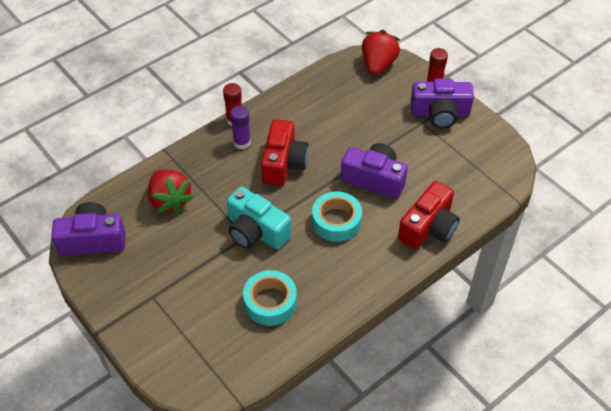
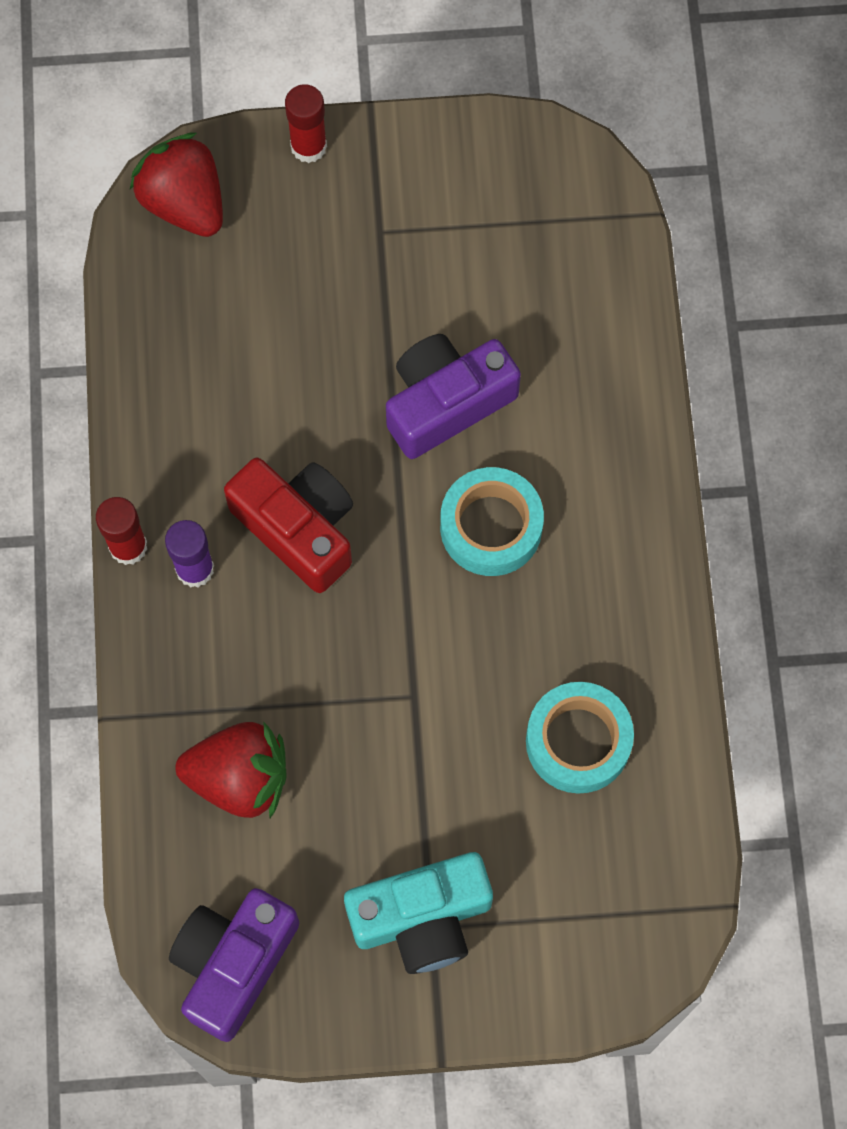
camera: 55 degrees left, 20 degrees up
turquoise camera [227,187,291,249] -> turquoise camera moved to [344,852,493,974]
red camera [398,181,460,249] -> none
purple camera [410,79,474,128] -> none

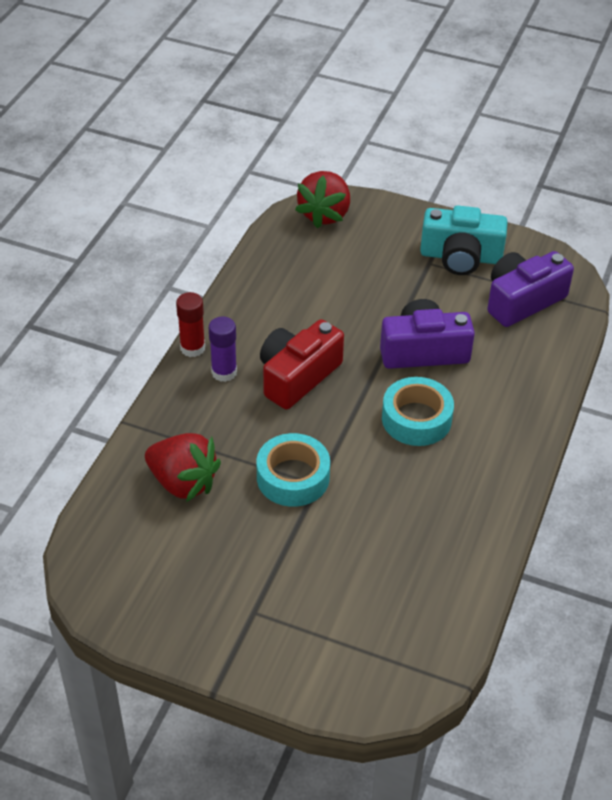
camera: 25 degrees right, 25 degrees down
red strawberry [130,133,223,237] -> red strawberry turned 150 degrees counterclockwise [295,171,350,229]
purple camera [169,888,299,1042] -> purple camera moved to [487,251,574,327]
red camera [224,457,353,593] -> red camera turned 120 degrees counterclockwise [260,319,344,409]
red glue stick [285,84,327,163] -> none
turquoise camera [344,852,493,974] -> turquoise camera moved to [420,205,508,275]
turquoise tape [526,682,634,794] -> turquoise tape moved to [257,433,330,507]

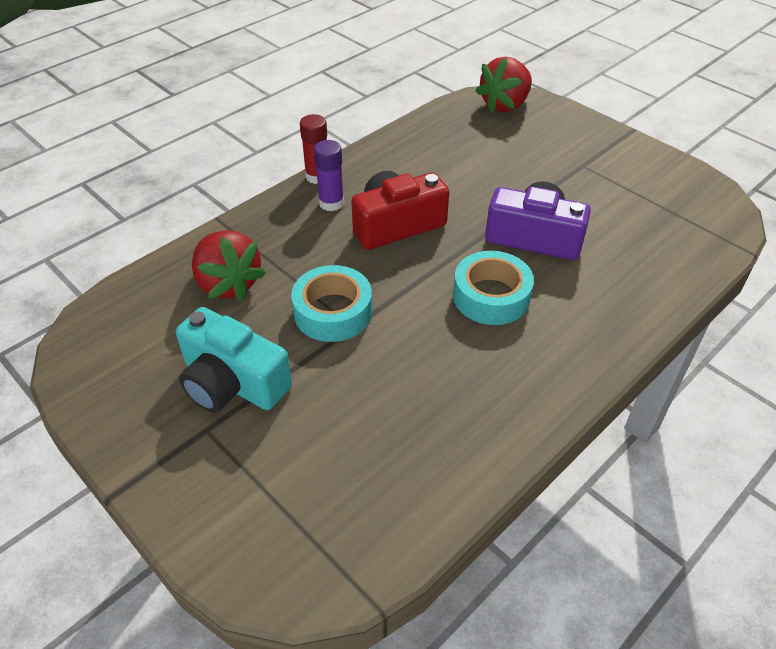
camera: 25 degrees right, 0 degrees up
turquoise camera [420,205,508,275] -> turquoise camera moved to [176,307,292,413]
purple camera [487,251,574,327] -> none

